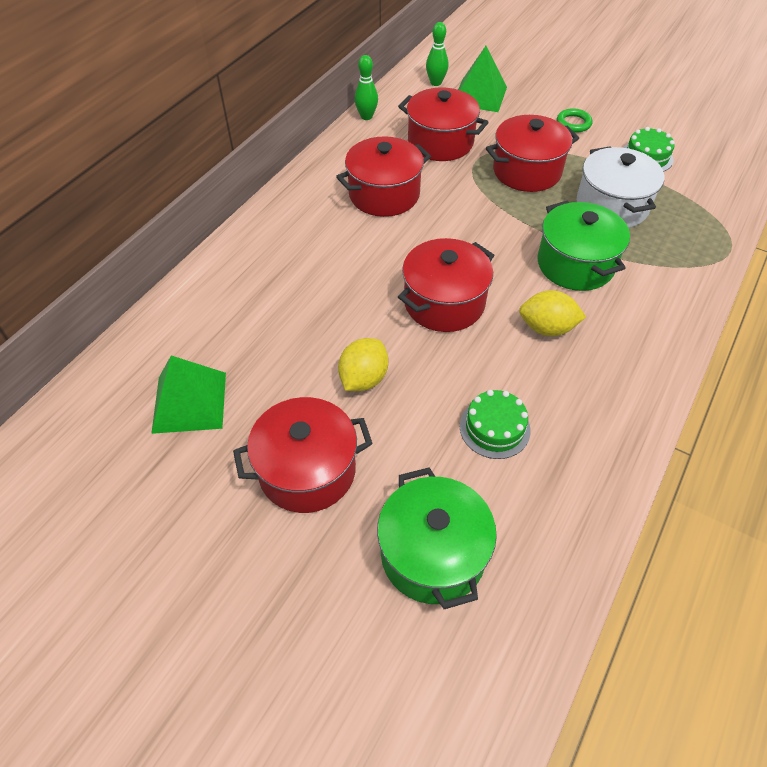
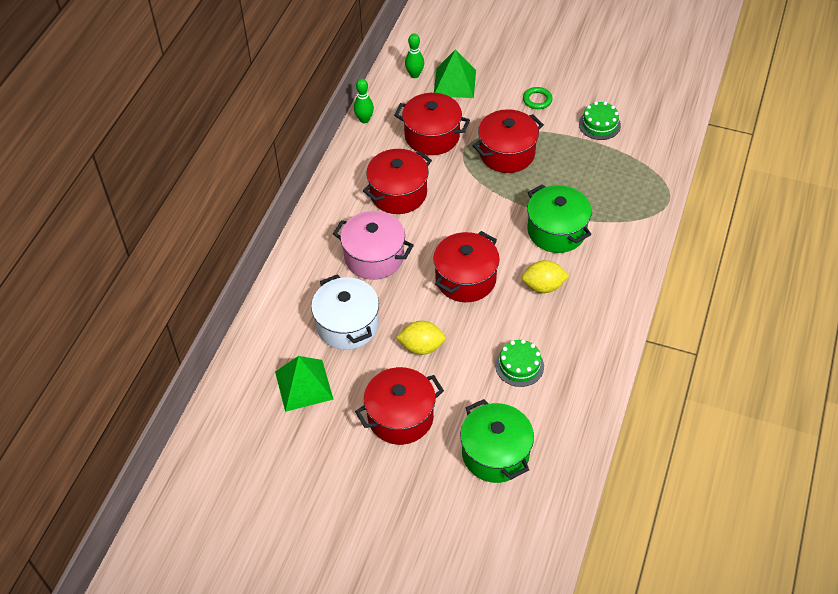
camera: 10 degrees left, 0 degrees up
yellow lemon [338,338,388,391] -> yellow lemon turned 75 degrees clockwise [396,321,446,355]
white pot [576,146,664,228] -> white pot moved to [311,274,379,350]
none -> pink pot [333,211,414,280]

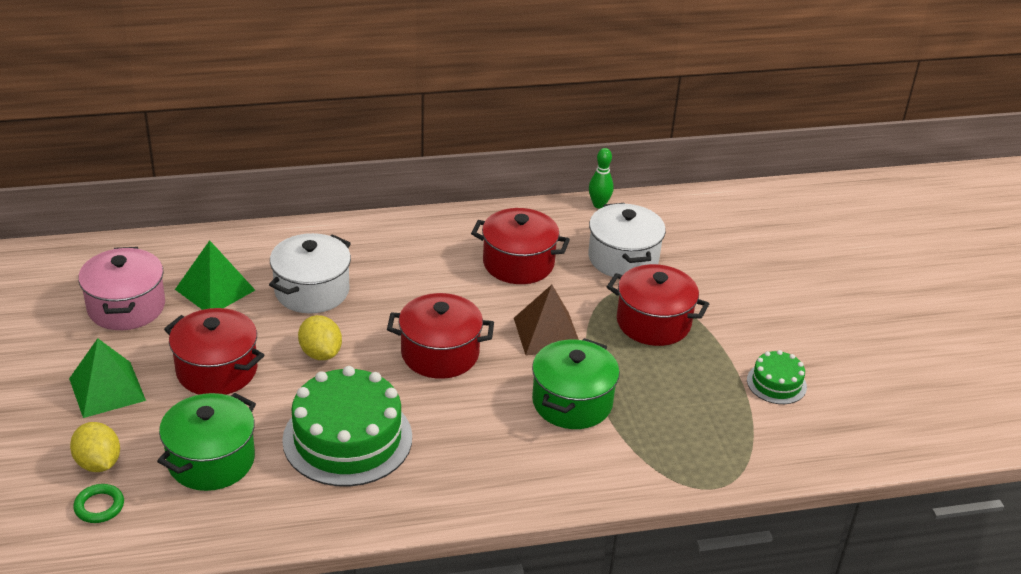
camera: 55 degrees right, 15 degrees down
pink pot [333,211,414,280] -> pink pot moved to [78,247,165,330]
red pot [394,93,470,155] -> white pot [588,203,666,277]
green bowling pin [405,34,424,78] -> none
green pyramid [434,49,476,98] -> green pyramid moved to [69,338,146,418]
green cake [495,339,544,387] -> green cake [282,366,412,487], size x2.02
yellow lemon [522,260,569,293] -> yellow lemon moved to [70,422,120,472]
green ring [523,87,552,109] -> green ring moved to [73,484,124,523]
none -> brown pyramid [514,285,579,356]

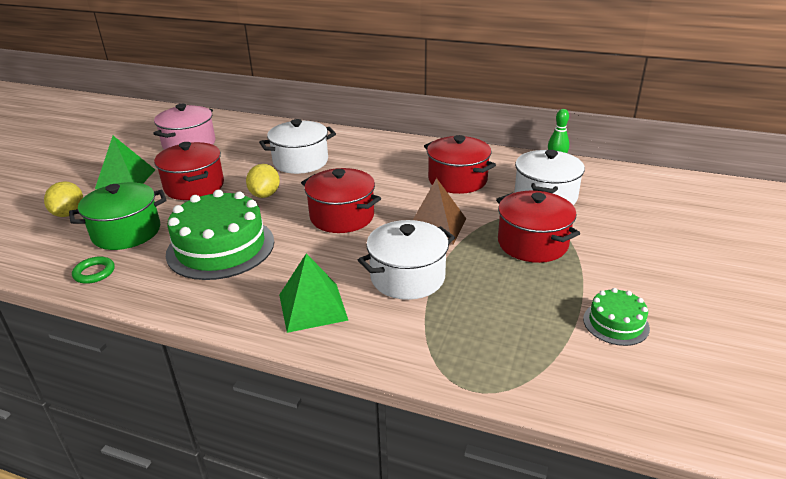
camera: 35 degrees right, 5 degrees down
green ring [73,484,124,523] -> green ring moved to [72,256,115,284]
green pyramid [175,240,255,310] -> green pyramid moved to [279,253,348,333]
green pot [532,338,620,429] -> white pot [358,220,455,300]

